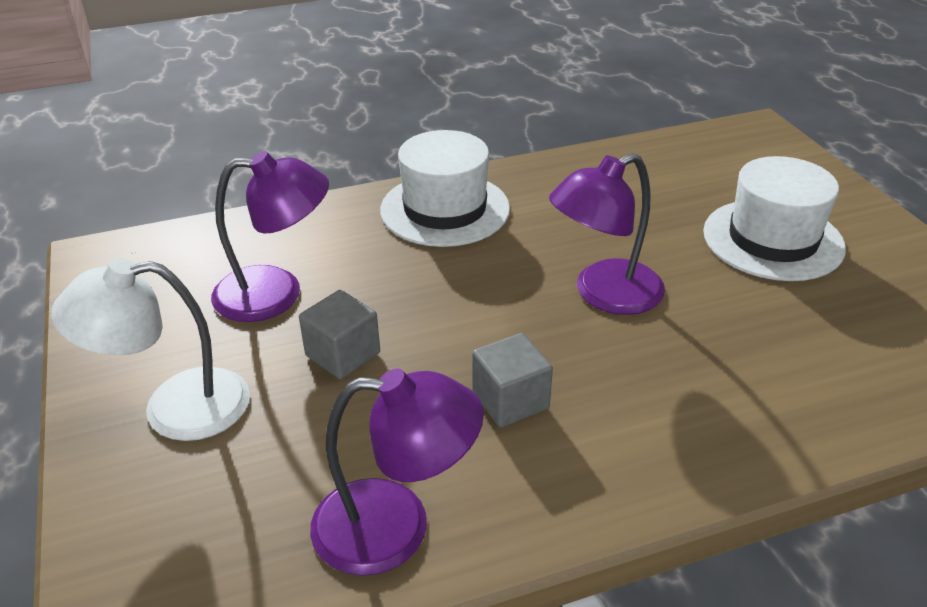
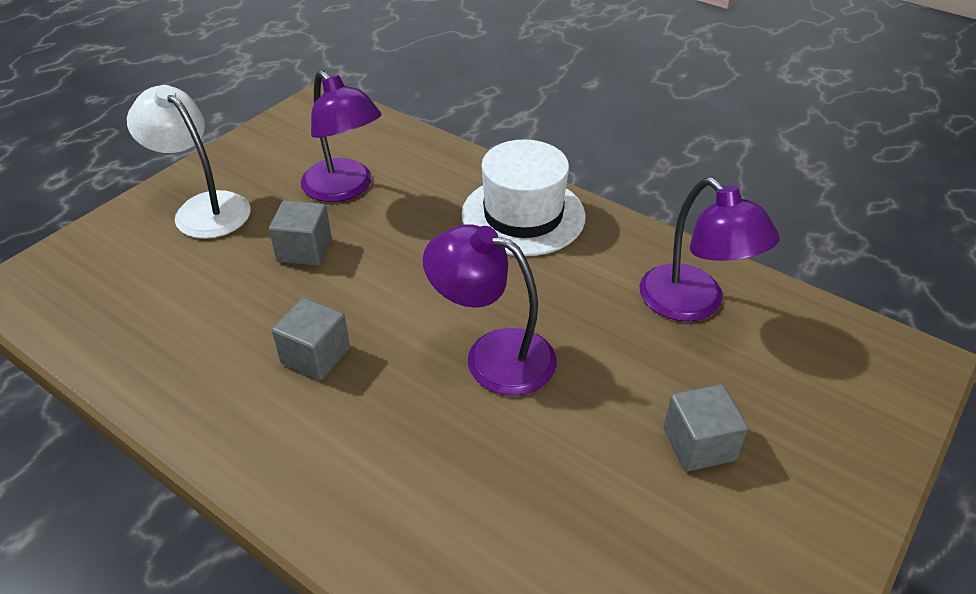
camera: 55 degrees right, 5 degrees up
purple lamp [310,368,484,576] -> purple lamp moved to [640,178,780,322]
white hat [703,156,846,281] -> grey cube [663,384,748,472]

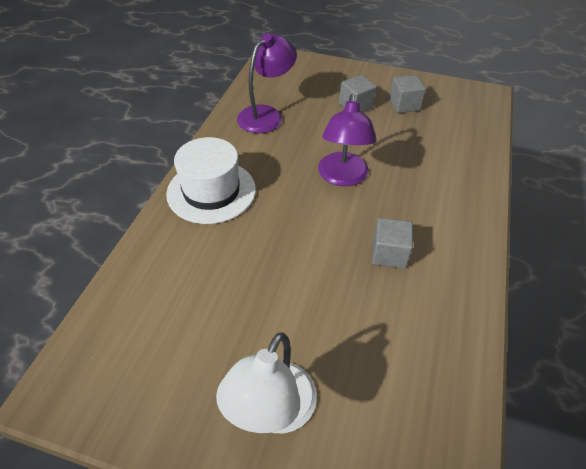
camera: 110 degrees left, 5 degrees up
grey cube [269,200,332,266] -> grey cube moved to [389,75,426,113]
purple lamp [300,70,381,202] -> none

